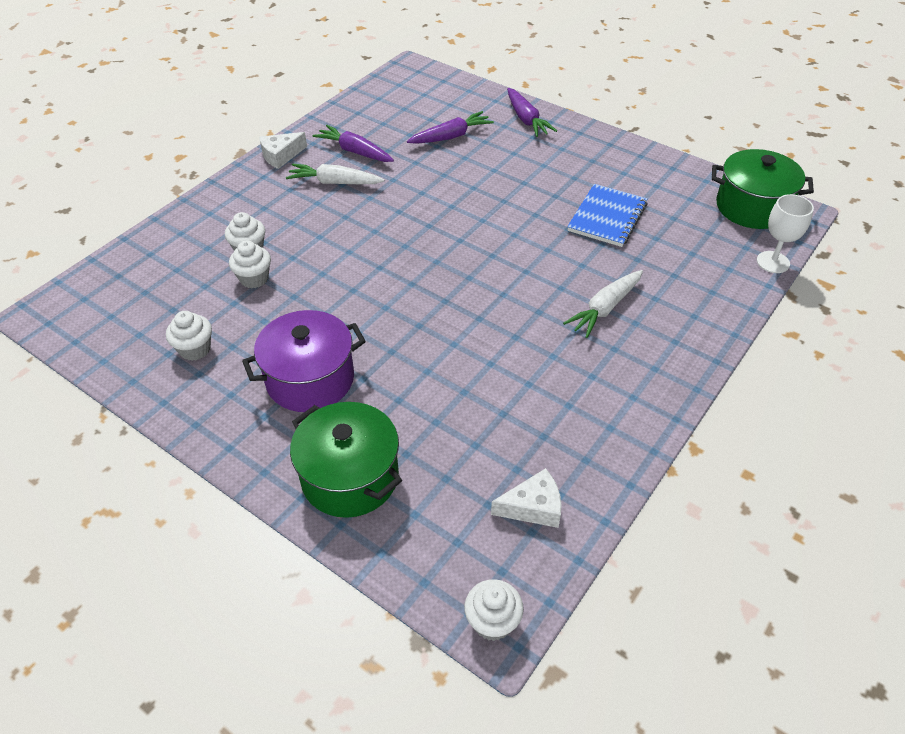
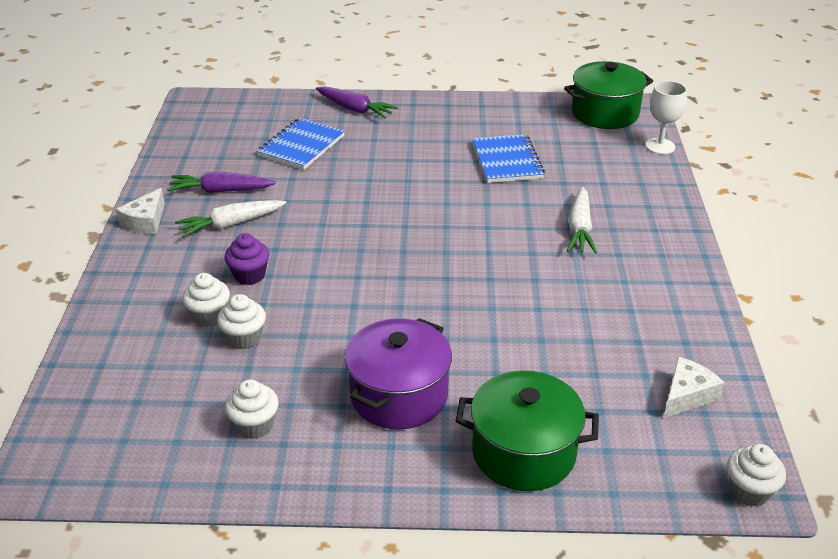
camera: 35 degrees left, 10 degrees down
purple carrot [407,111,494,144] -> blue notebook [257,118,345,170]
none -> purple cupcake [225,233,270,285]

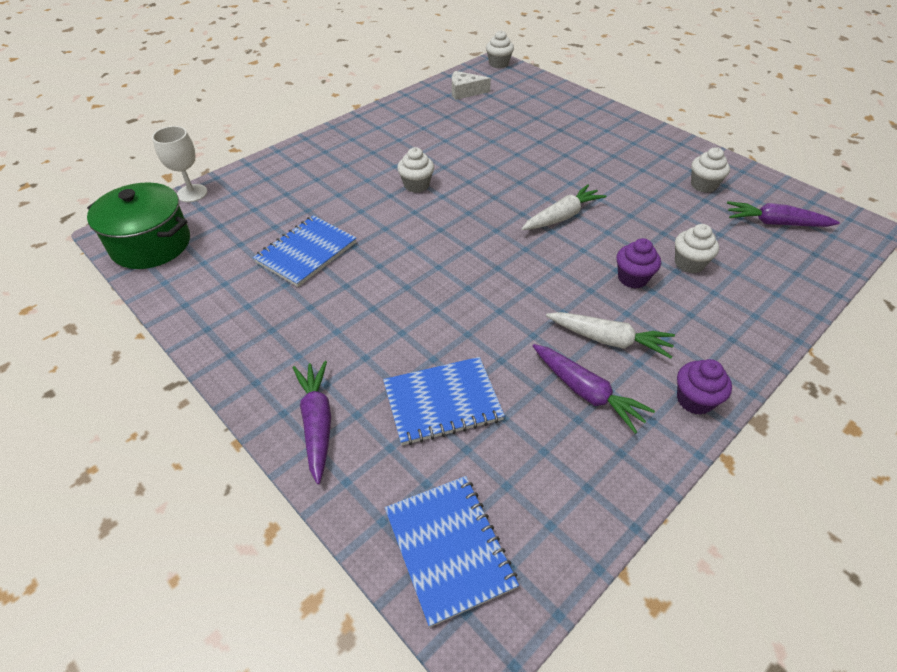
camera: 135 degrees left, 10 degrees up
white cheese [116,188,165,235] -> purple cupcake [677,359,732,415]
white cupcake [217,294,266,349] -> white cupcake moved to [397,147,434,193]
purple pot [345,318,452,429] -> none
green pot [456,370,599,491] -> none
white carrot [567,187,597,253] -> white carrot moved to [521,184,607,230]
none -> blue notebook [385,476,519,627]
none -> purple carrot [727,201,840,227]

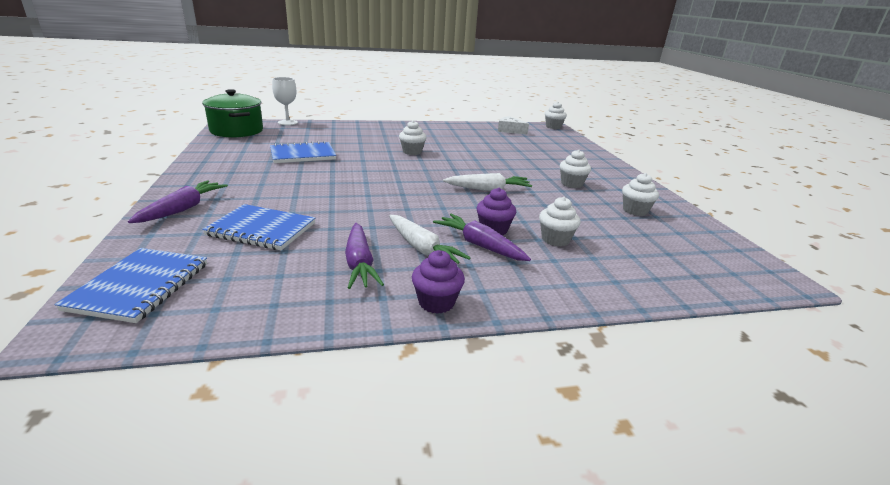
camera: 30 degrees right, 20 degrees down
purple carrot [727,201,840,227] -> purple carrot moved to [433,214,531,261]
none -> white cupcake [560,149,591,188]

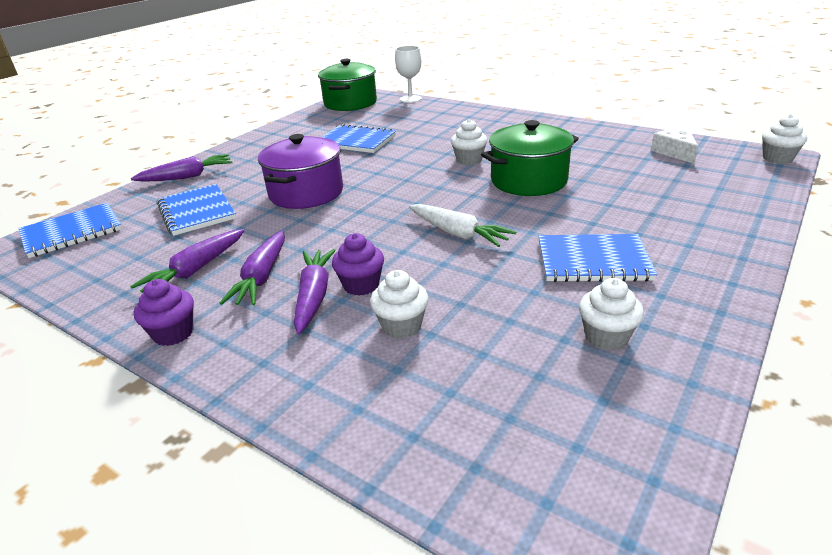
camera: 50 degrees right, 5 degrees up
white carrot [389,215,470,264] -> purple carrot [219,231,285,305]
white cupcake [560,149,591,188] -> blue notebook [539,234,657,282]
none -> purple pot [258,134,343,209]
none -> green pot [481,120,579,196]

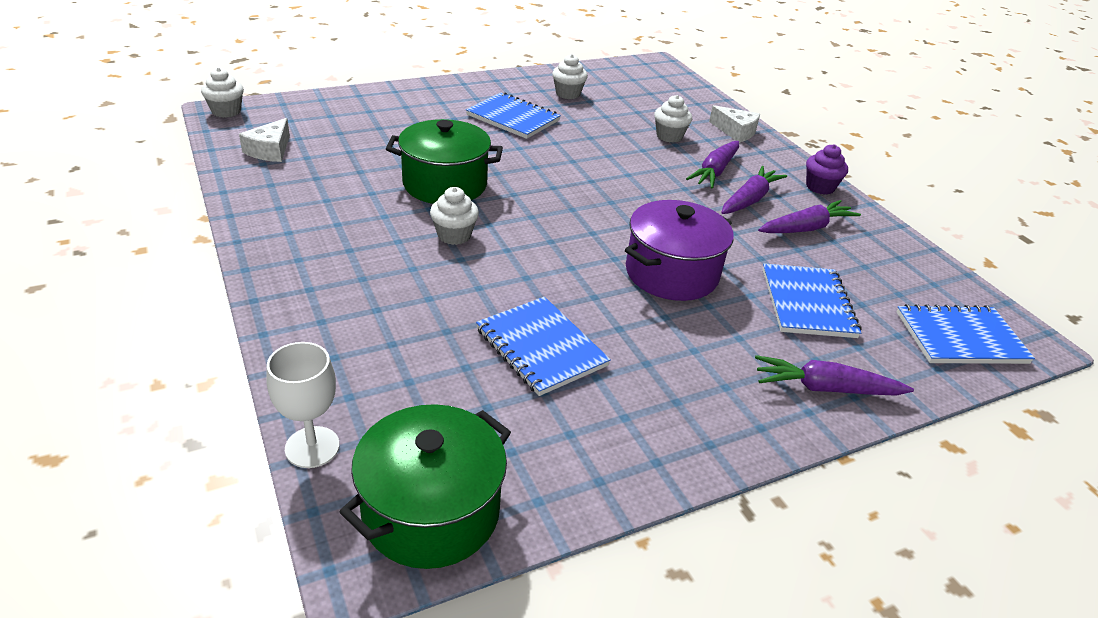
camera: 155 degrees left, 5 degrees up
purple cupcake [332,233,384,296] -> none
white carrot [409,204,516,247] -> none
none -> white cheese [709,105,760,142]

